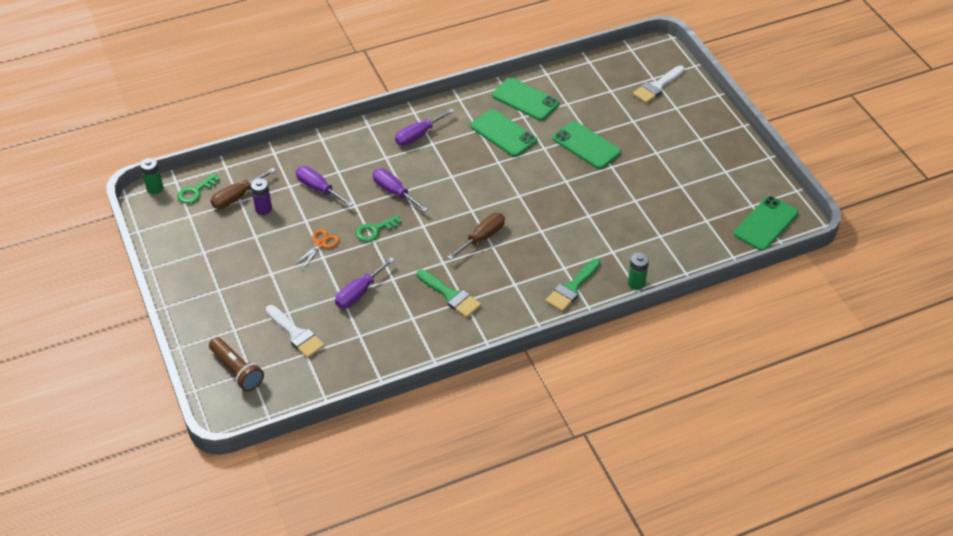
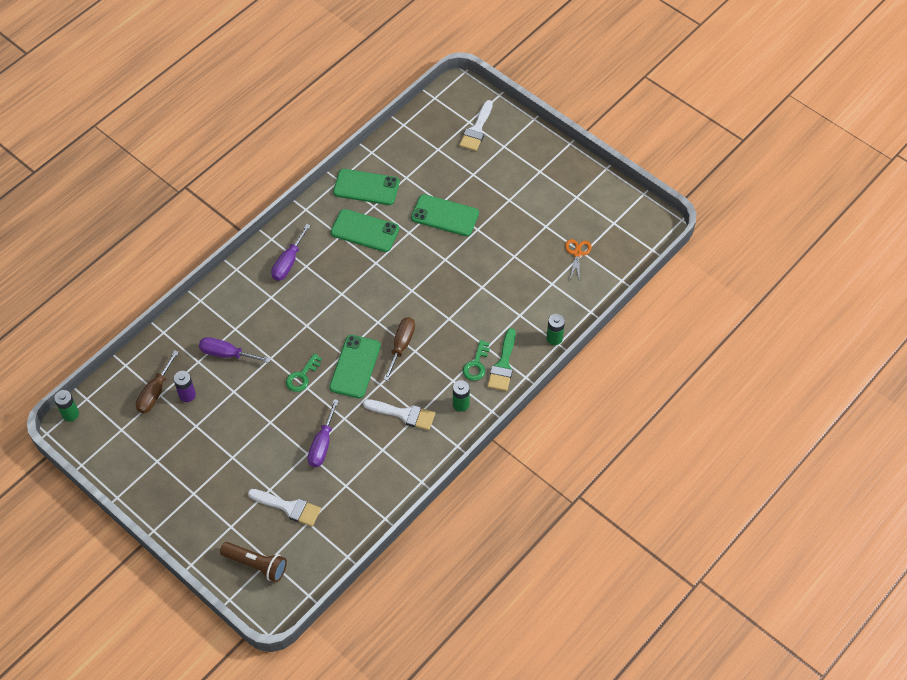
camera: 25 degrees left, 10 degrees up
green key [177,174,220,204] -> green key moved to [463,340,490,381]
orange scissors [294,229,339,270] -> orange scissors moved to [565,239,591,282]
purple screwdriver [372,168,428,212] -> none
green brush [417,270,481,318] -> white brush [363,399,435,430]
green phone [734,196,798,251] -> green phone moved to [329,335,381,398]
none -> green battery [453,380,470,412]

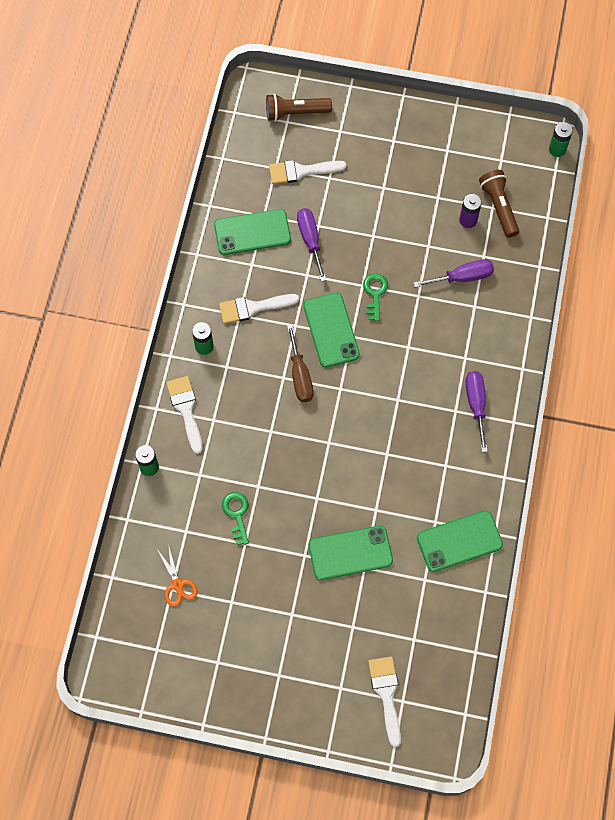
camera: 150 degrees right, 10 degrees up
brown screwdriver [136,350,179,413] -> brown flashlight [479,170,519,238]
green phone [331,209,399,252] -> green phone moved to [214,209,291,255]
green key [463,340,490,381] -> green key moved to [222,492,249,545]
green brush [487,328,516,391] -> white brush [166,376,203,454]

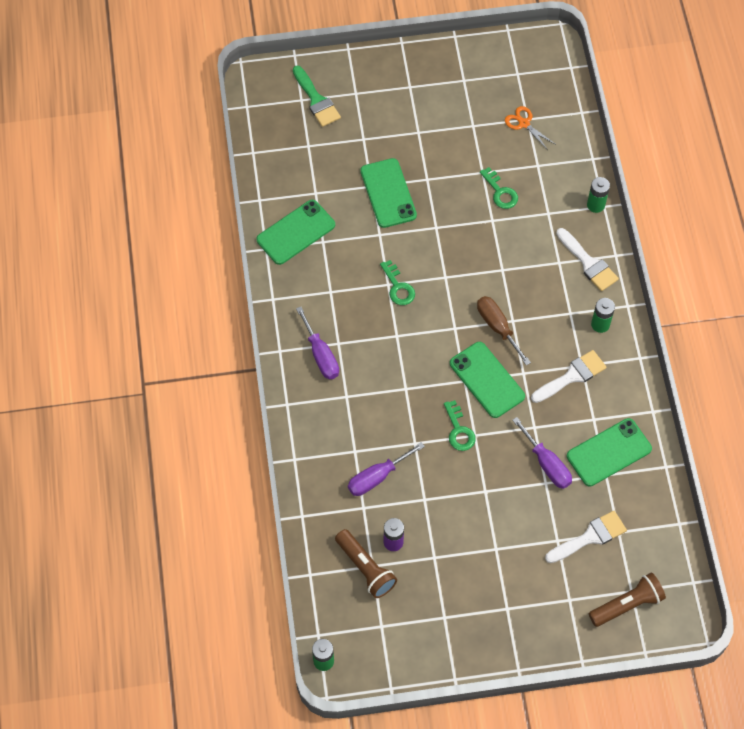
camera: 160 degrees right, 5 degrees down
green phone [309,525,393,580] -> green phone turned 75 degrees counterclockwise [360,158,417,228]
white brush [368,657,401,747] -> green brush [293,65,341,127]
none -> green key [380,260,415,305]

